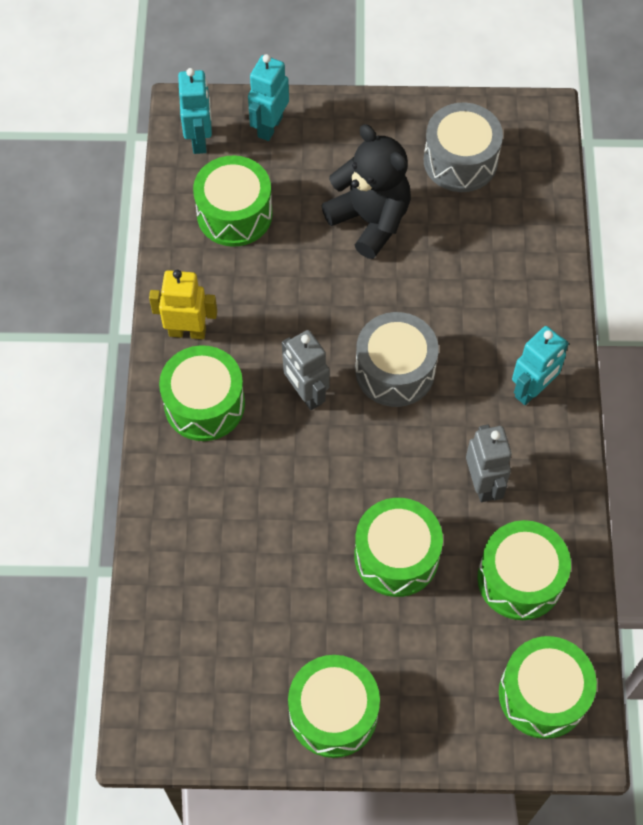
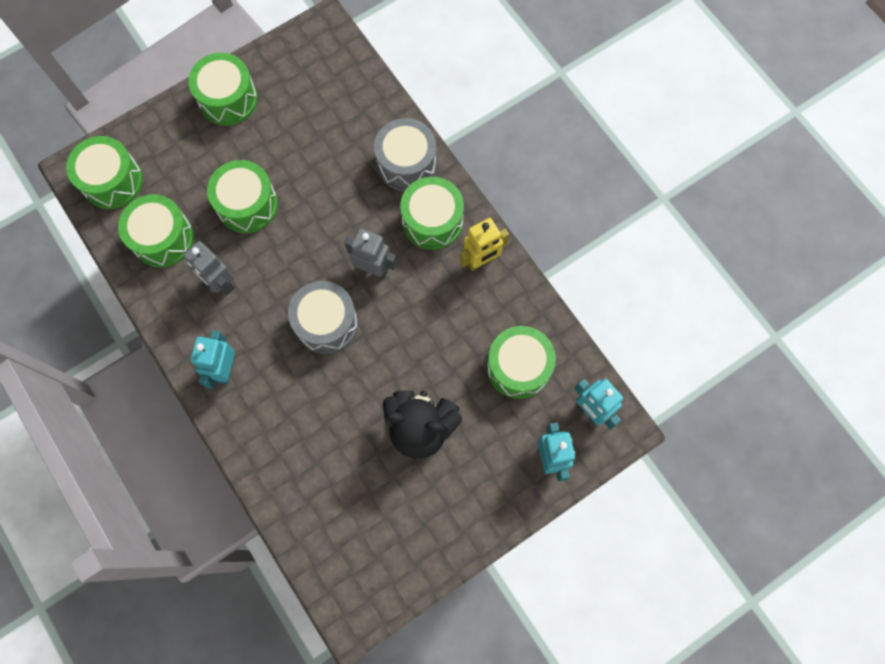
camera: 145 degrees right, 10 degrees up
grey drum [424,103,503,192] -> grey drum moved to [374,118,437,191]

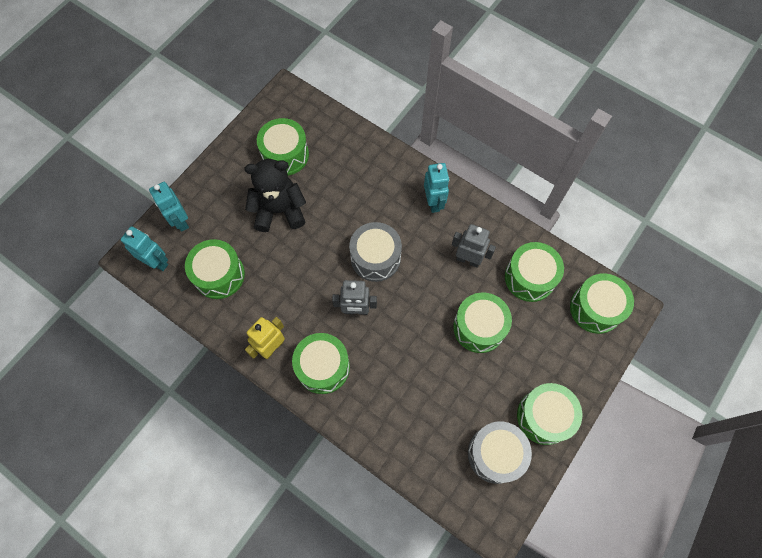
camera: 160 degrees right, 5 degrees down
grey drum [374,118,437,191] -> grey drum moved to [468,421,532,484]
none -> green drum [257,118,309,175]

